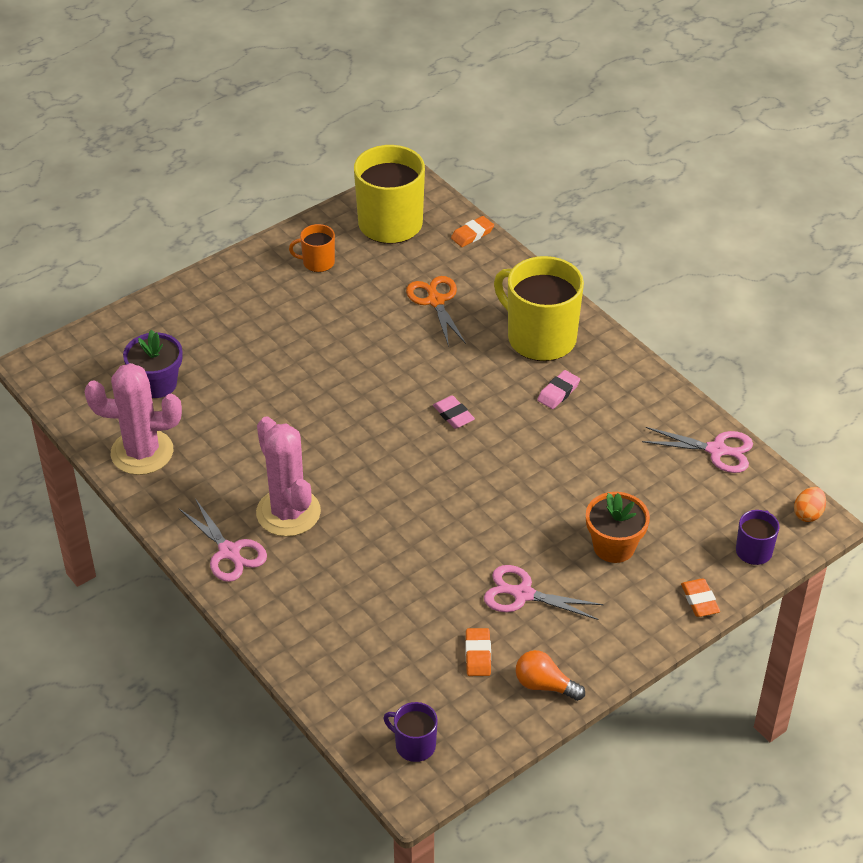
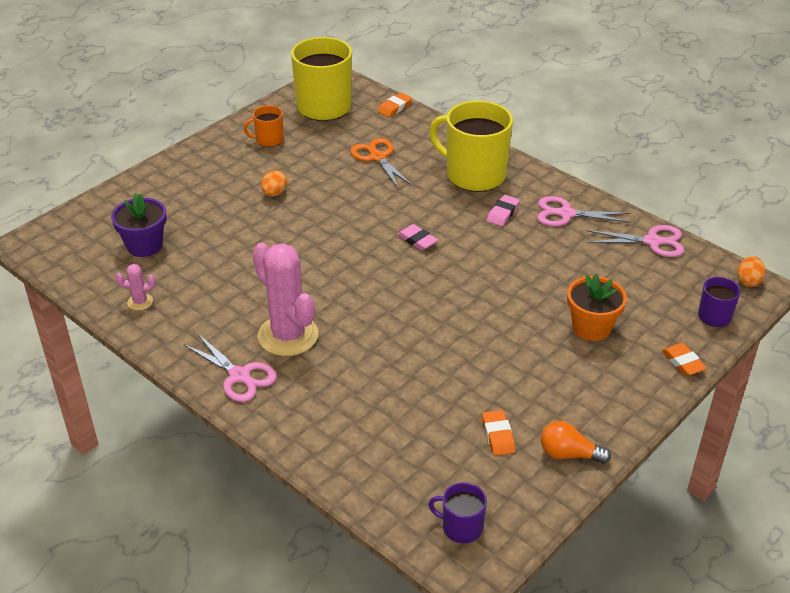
camera: 10 degrees left, 5 degrees down
pink cactus [85,363,182,475] -> pink cactus [116,264,156,310], size x0.43
pink scissors [484,565,604,620] -> pink scissors moved to [537,196,631,226]
none -> orange egg [261,170,287,196]

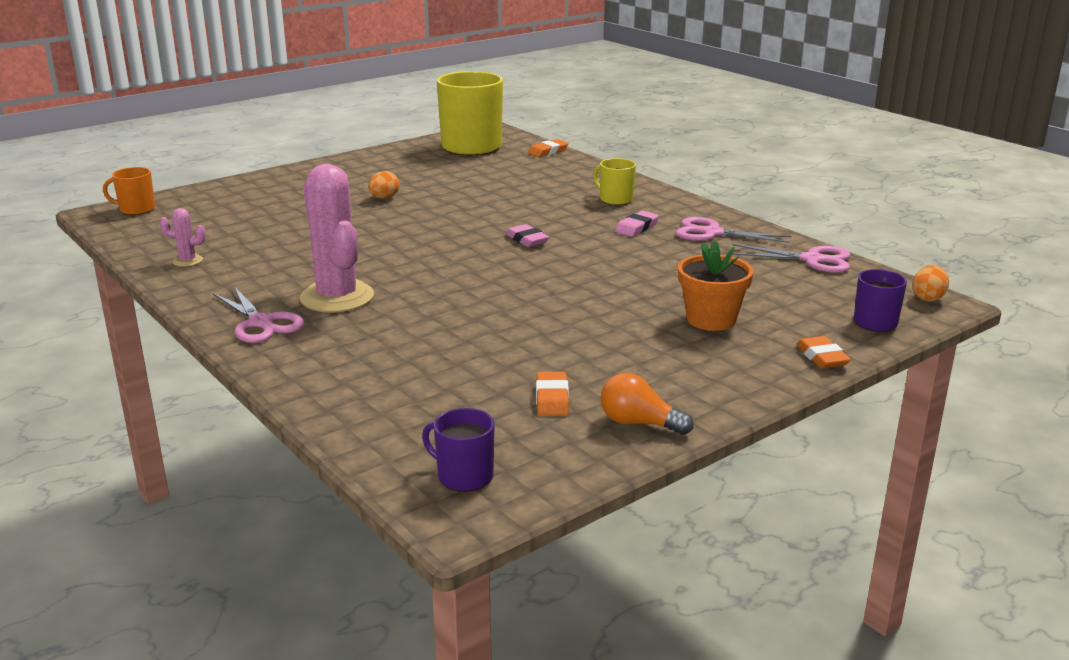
camera: 10 degrees right, 15 degrees down
purple flower pot [111,193,166,257] -> none
orange mug [244,105,284,147] -> orange mug moved to [103,167,155,215]
orange scissors [350,138,413,189] -> none
yellow mug [429,101,513,192] -> yellow mug [593,158,636,205], size x0.48

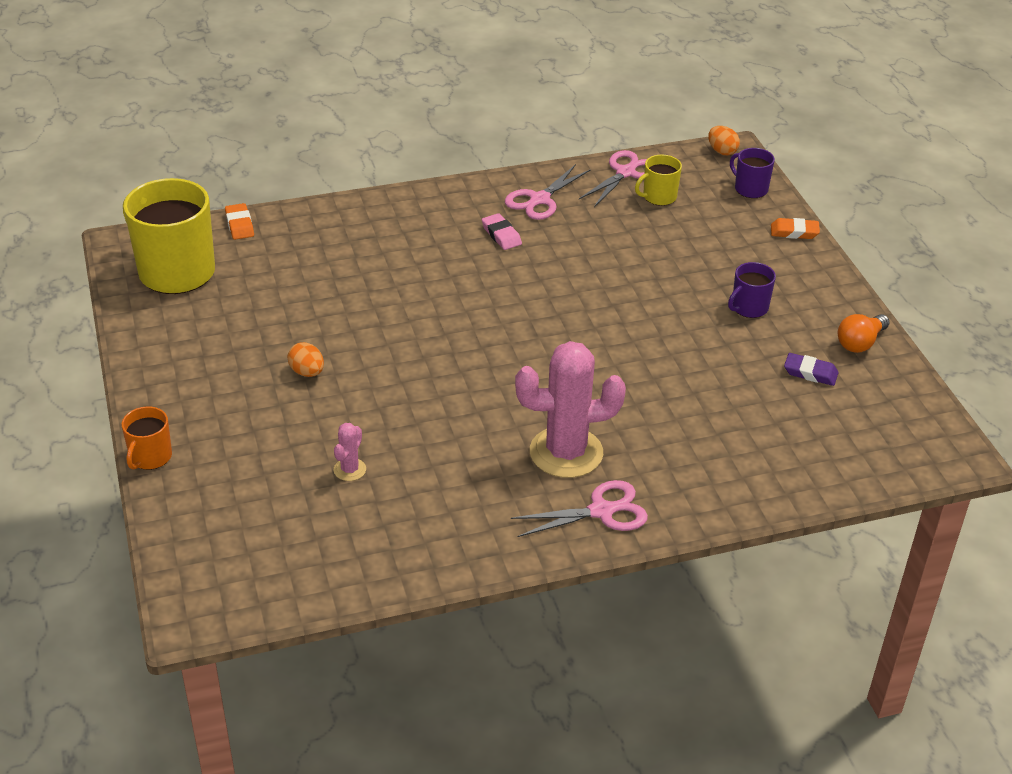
camera: 70 degrees left, 15 degrees up
orange mug [103,167,155,215] -> orange mug moved to [121,406,172,470]
pink cactus [160,208,206,267] -> pink cactus moved to [334,423,366,481]
purple mug [422,408,495,492] -> purple mug moved to [728,262,776,318]
pink eraser [505,224,549,247] -> none
orange eraser [536,371,569,416] -> purple eraser [784,353,839,386]
yellow mug [593,158,636,205] -> yellow mug moved to [635,155,682,206]
orange flower pot [678,241,753,331] -> none

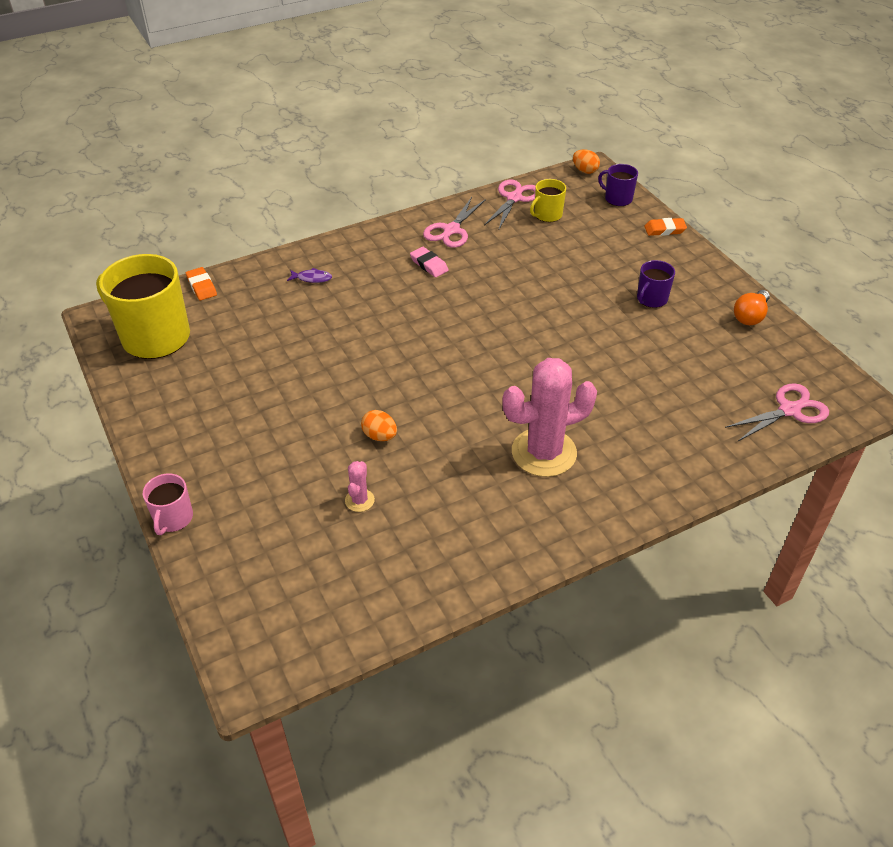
camera: 10 degrees left, 5 degrees up
orange mug [121,406,172,470] -> pink mug [143,473,193,535]
orange egg [287,342,324,377] -> orange egg moved to [361,410,397,441]
pink scissors [511,480,648,537] -> pink scissors moved to [725,383,829,441]
purple eraser [784,353,839,386] -> none
none -> purple fish [287,268,332,283]

